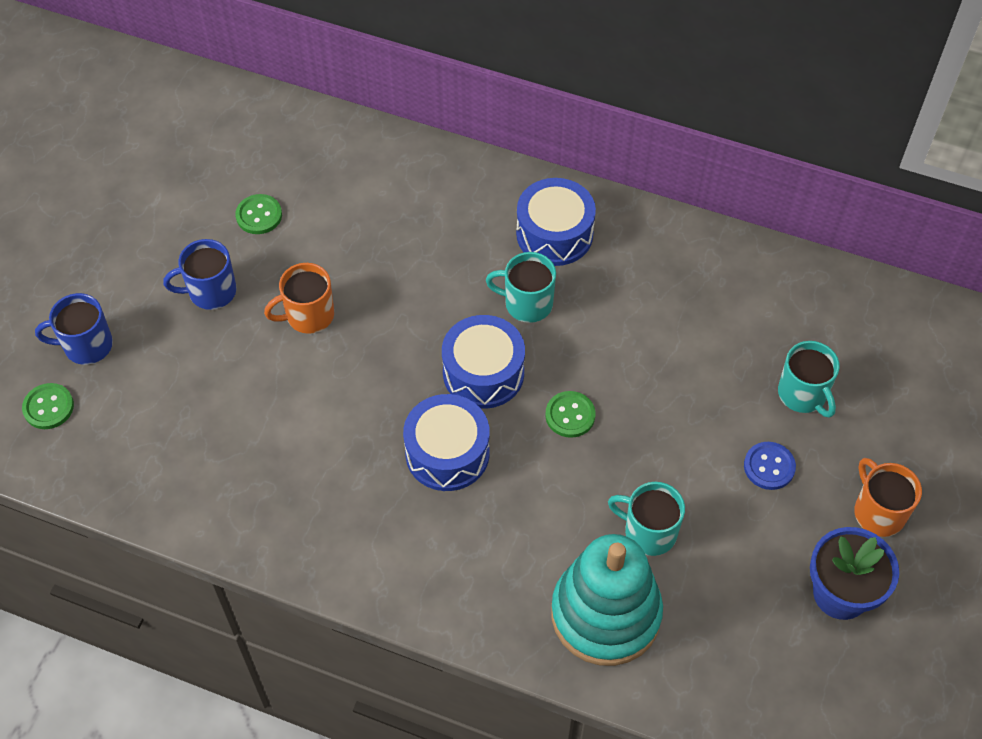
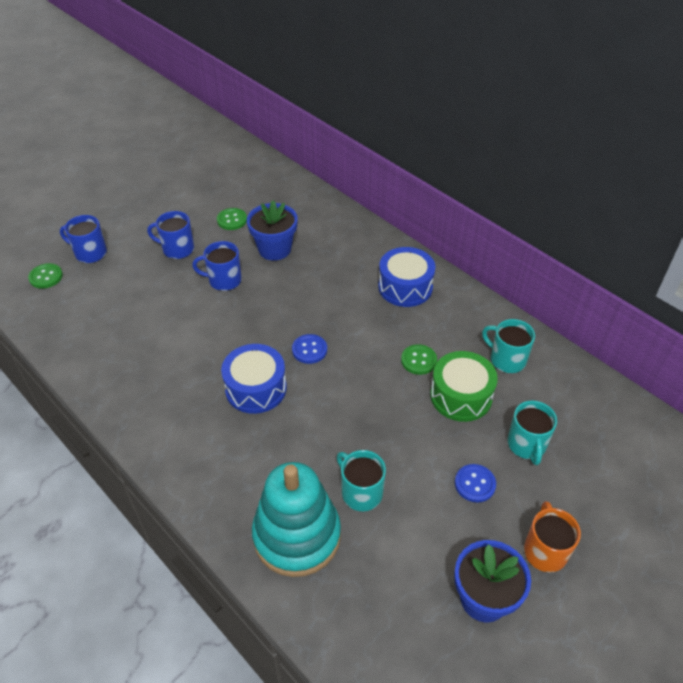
camera: 25 degrees right, 10 degrees down
orange mug [264,263,334,334] -> blue mug [192,241,242,291]
blue drum [442,315,525,409] -> blue button [292,334,327,364]
turquoise mug [486,252,556,323] -> turquoise mug moved to [482,319,535,373]
green button [545,391,596,438] -> green button moved to [401,344,437,375]
none -> blue flower pot [247,200,298,261]
none -> green drum [430,351,498,422]

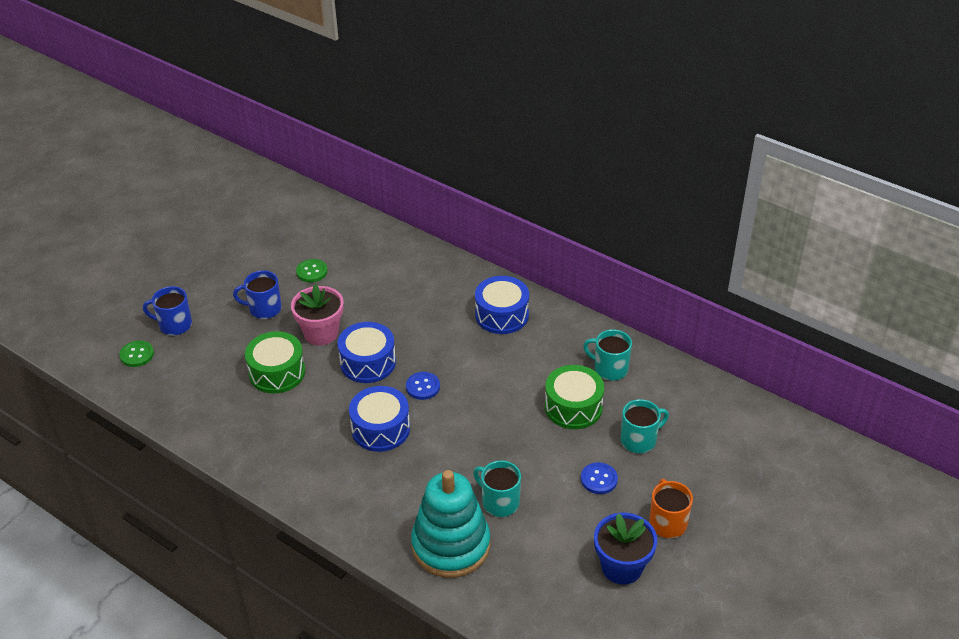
camera: 10 degrees left, 5 degrees down
blue mug [192,241,242,291] -> pink flower pot [291,284,344,345]
blue flower pot [247,200,298,261] -> none
green button [401,344,437,375] -> none
turquoise mug [507,400,557,465] -> turquoise mug turned 105 degrees counterclockwise [621,399,669,453]
none -> green drum [245,331,305,394]
none -> blue drum [338,322,396,383]

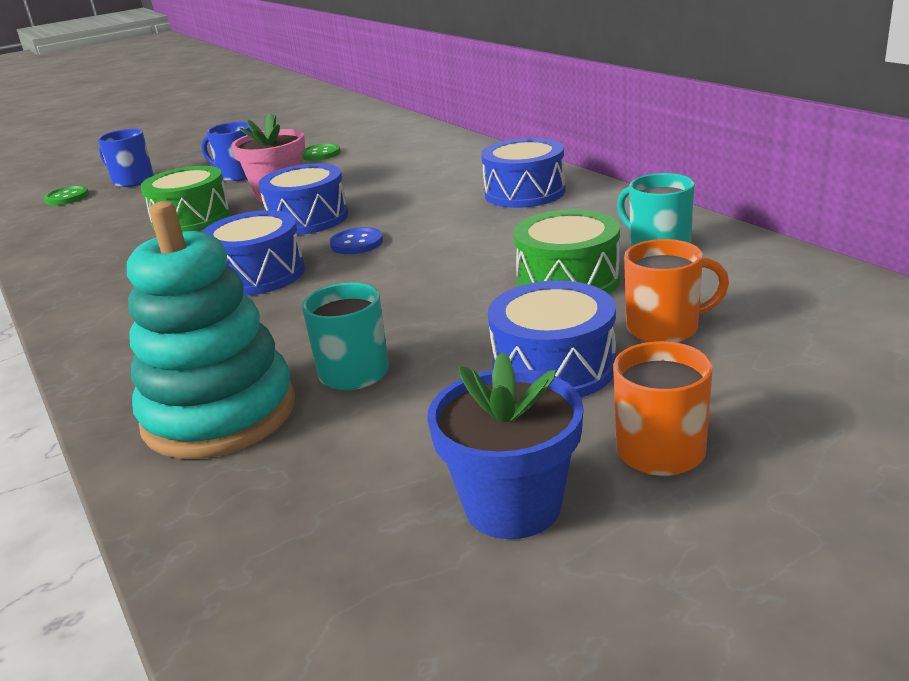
camera: 25 degrees right, 15 degrees down
blue button [581,462,618,494] -> blue drum [488,280,616,397]
turquoise mug [621,399,669,453] -> orange mug [624,239,729,343]

